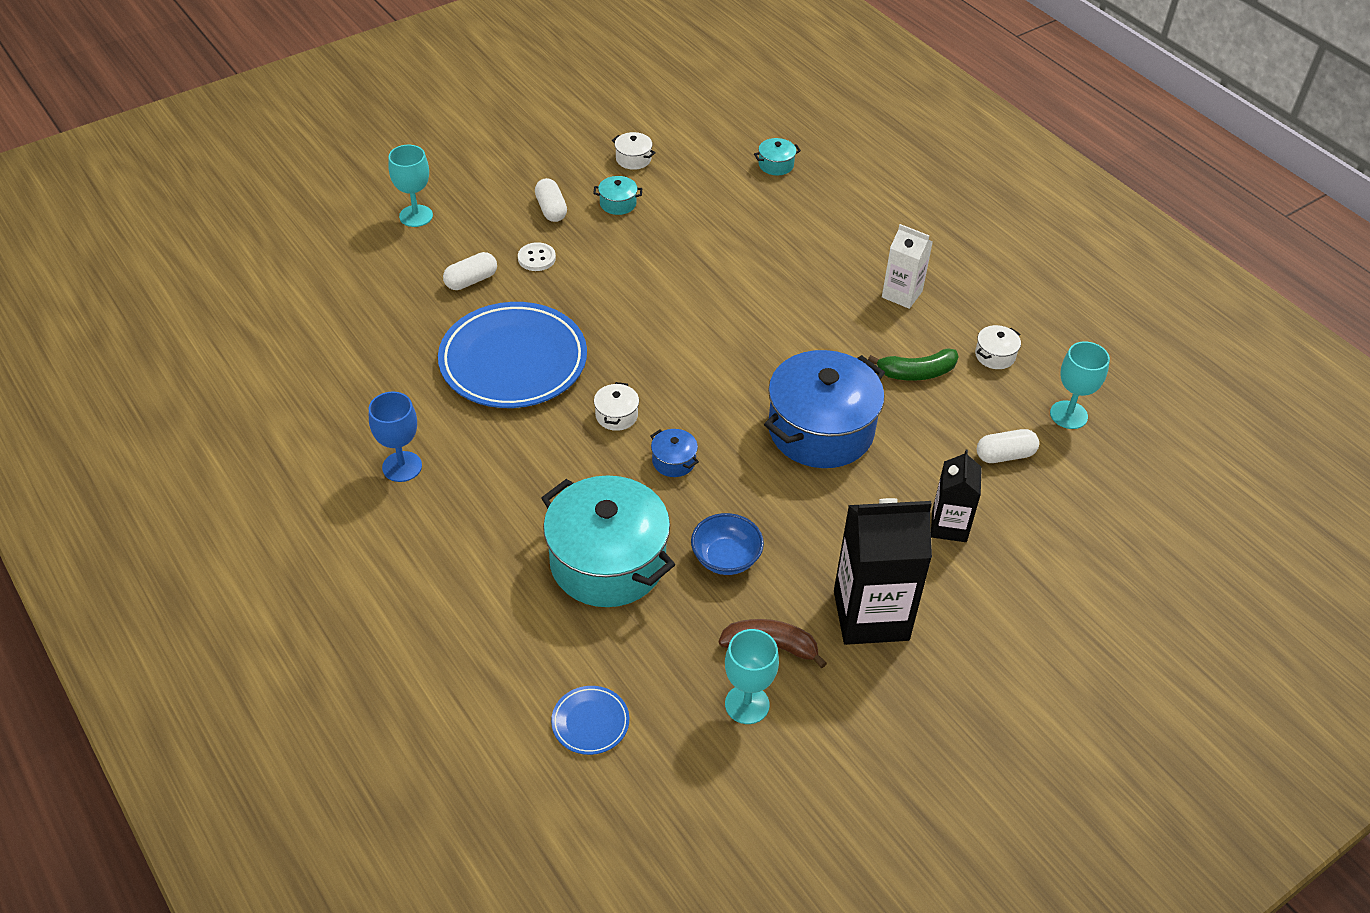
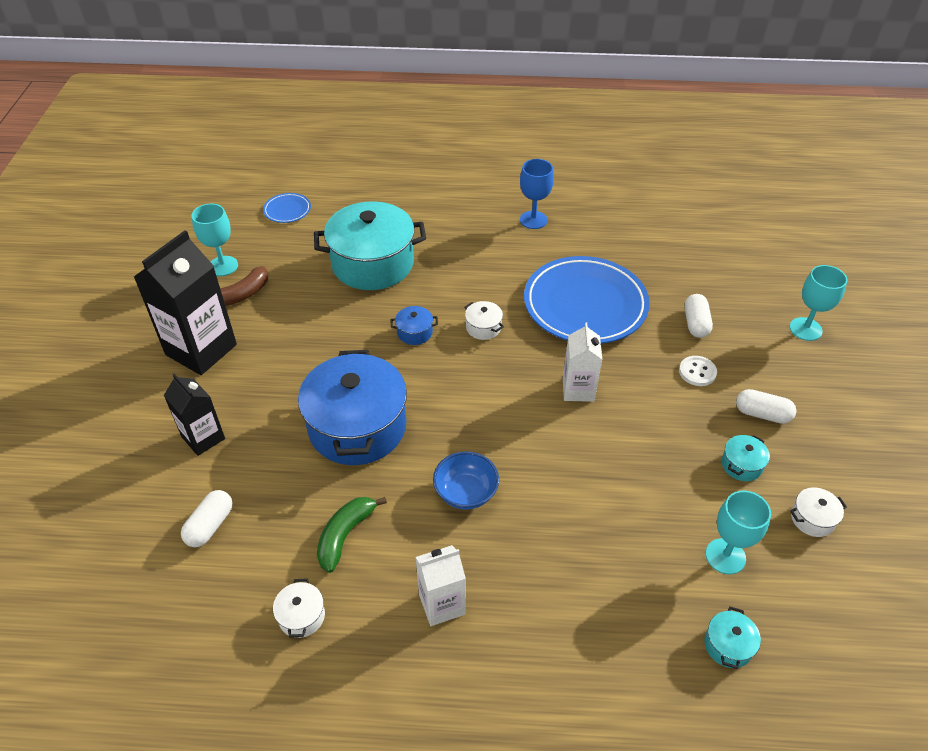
camera: 130 degrees right, 0 degrees up
blue bowl [691,513,764,575] -> blue bowl moved to [433,451,499,510]
turquoise goblet [1050,341,1110,429] -> turquoise goblet moved to [706,490,771,574]
none -> white carton [563,323,602,402]

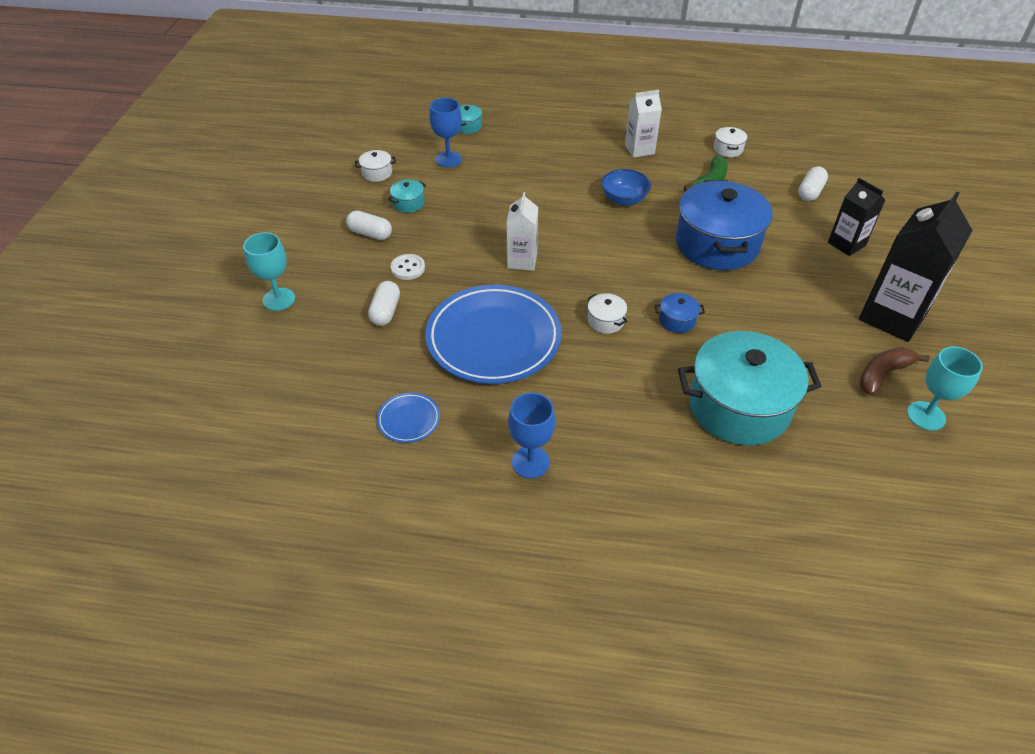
camera: 175 degrees left, 0 degrees up
blue plate [263,193,311,223] -> blue plate moved to [377,393,440,443]
turquoise goblet [706,490,771,574] -> blue goblet [429,98,462,168]

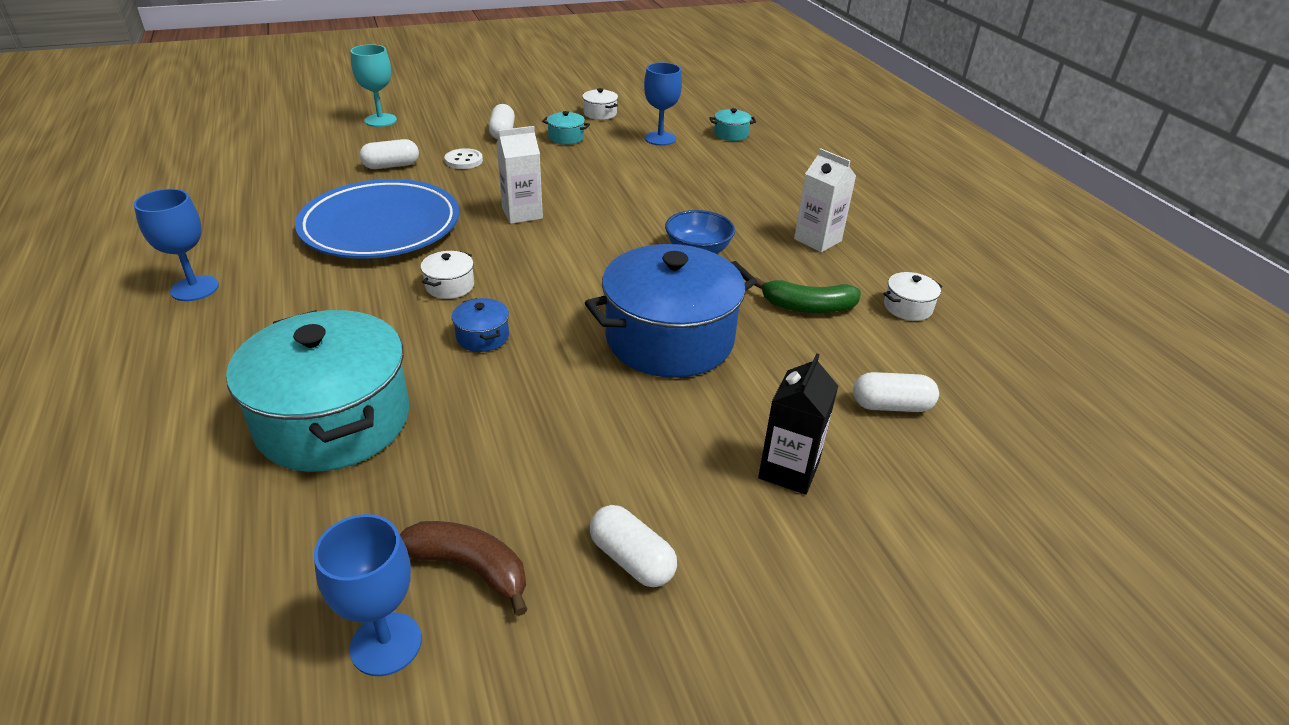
camera: 60 degrees right, 10 degrees down
blue plate [377,393,440,443] -> none
black carton [859,192,973,342] -> white capsule [590,505,677,587]
turquoise goblet [907,346,983,431] -> blue goblet [314,514,422,676]

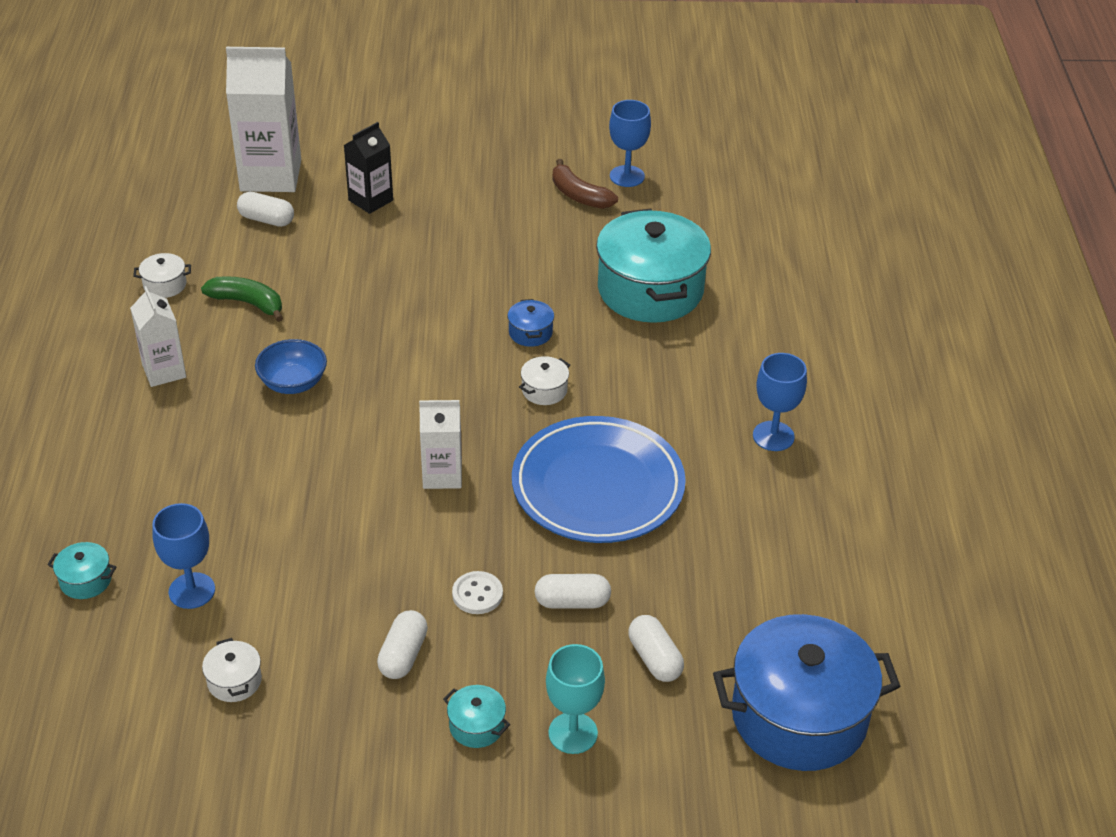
camera: 160 degrees left, 5 degrees up
turquoise pot [542,111,590,145] -> turquoise pot moved to [443,685,510,748]
blue pot [585,244,757,378] -> blue pot moved to [713,614,900,771]
white capsule [590,505,677,587] -> white capsule moved to [628,615,684,682]
none -> white carton [226,47,301,192]

